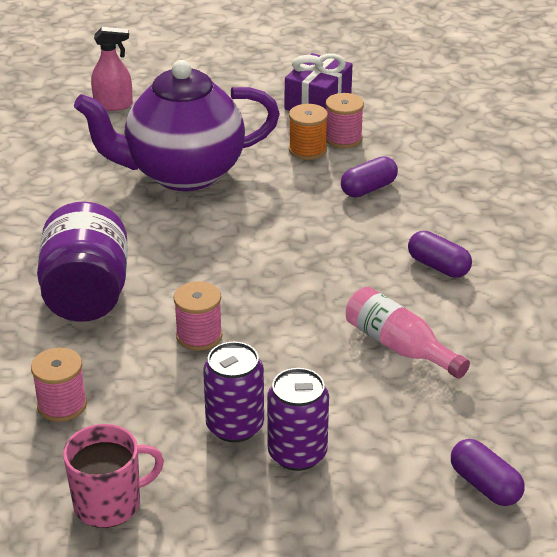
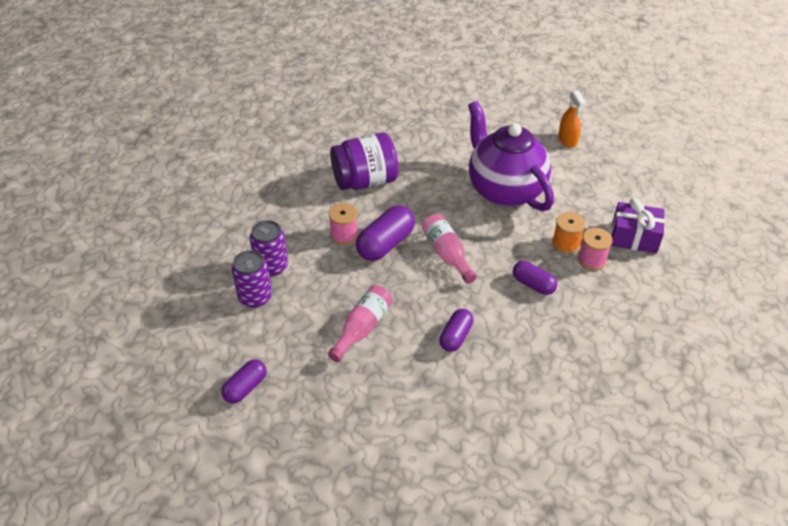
camera: 75 degrees right, 10 degrees up
pink spool [31,348,87,422] -> none
pink mug [63,424,164,528] -> none
pink spray bottle [91,27,133,111] -> orange spray bottle [558,90,586,148]
none -> purple capsule [356,205,415,261]
none -> pink bottle [422,214,477,284]

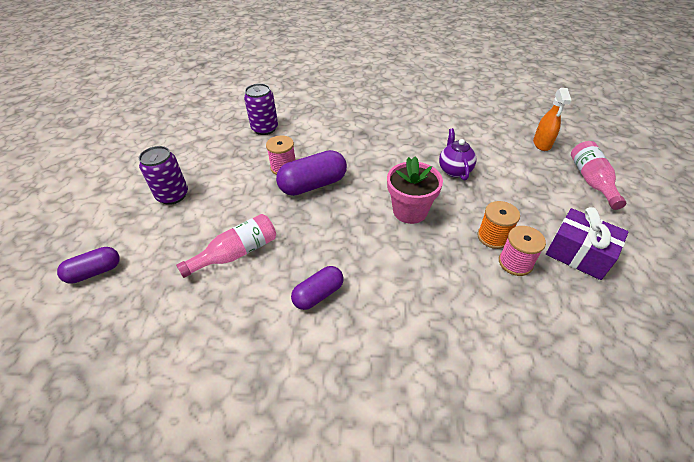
camera: 25 degrees right, 0 degrees up
purple can [250,220,288,276] -> purple can moved to [244,83,278,135]
purple jar [330,132,399,190] -> none
pink bottle [422,214,477,284] -> pink bottle moved to [571,141,626,210]
purple teapot [468,101,554,211] -> purple teapot [439,128,476,180], size x0.44
purple capsule [513,261,557,295] -> none
none -> pink flower pot [387,157,443,224]

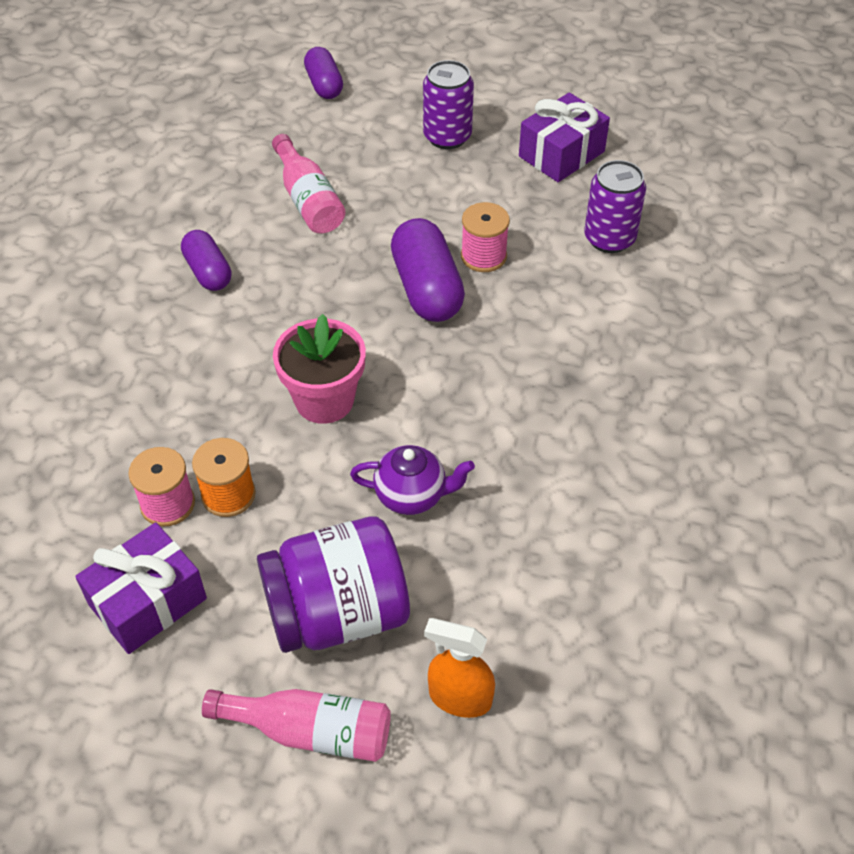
camera: 100 degrees right, 5 degrees up
none -> purple jar [257,516,410,653]
none -> purple gift [519,92,610,182]

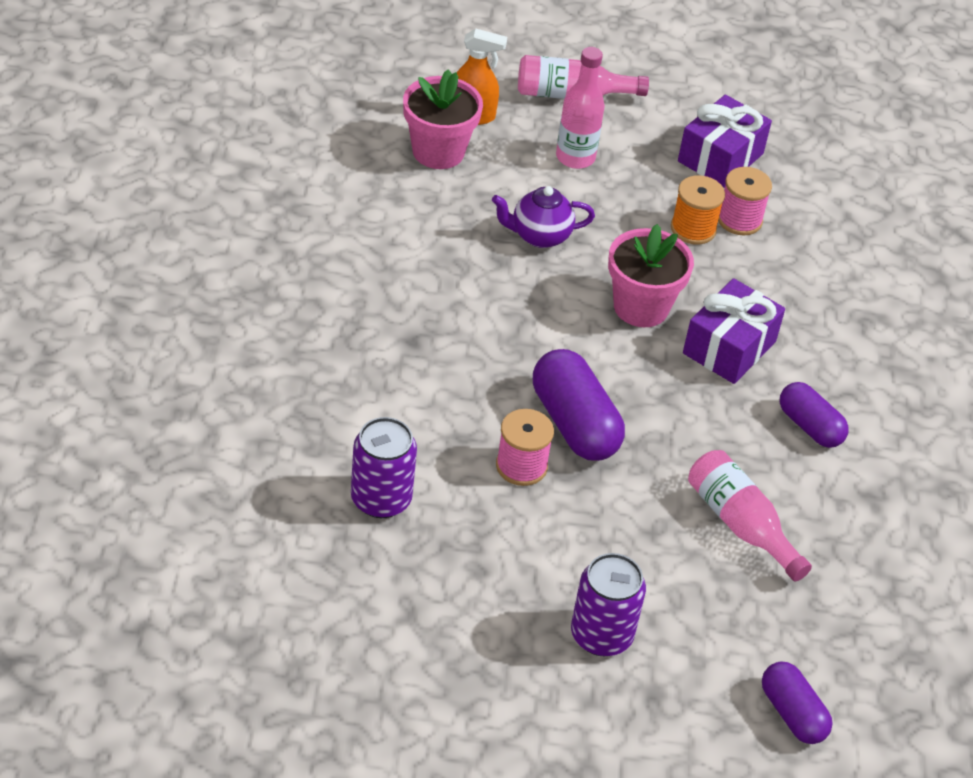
camera: 165 degrees right, 5 degrees down
purple jar [257,516,410,653] -> pink bottle [556,47,605,169]
purple gift [519,92,610,182] -> purple gift moved to [683,278,785,384]
none -> pink flower pot [403,69,483,169]

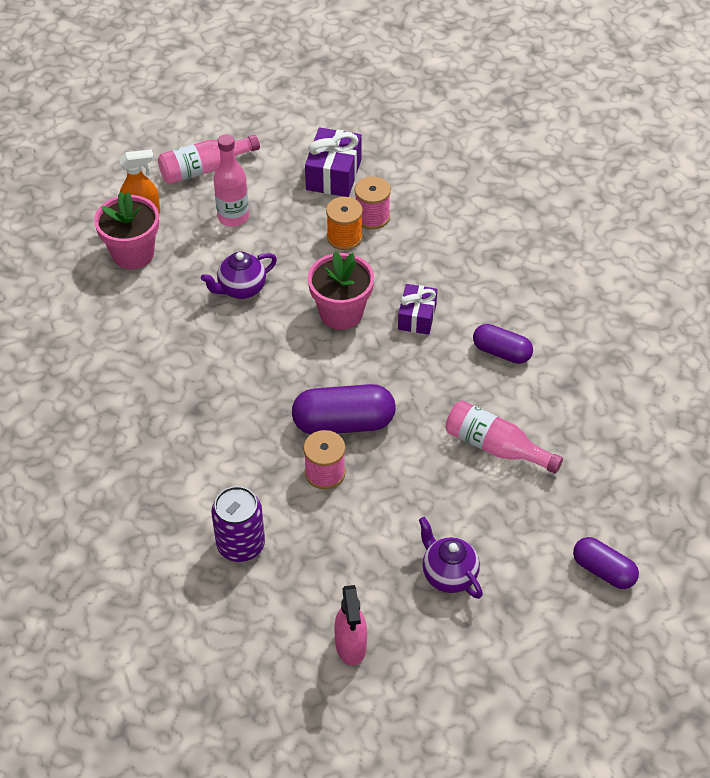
camera: 20 degrees left, 5 degrees up
purple capsule [533,349,625,461] -> purple capsule turned 45 degrees counterclockwise [292,384,396,435]
purple can [571,553,646,656] -> purple teapot [419,517,483,599]
purple gift [683,278,785,384] -> purple gift [398,284,437,335], size x0.67
none -> pink spray bottle [334,585,367,666]

